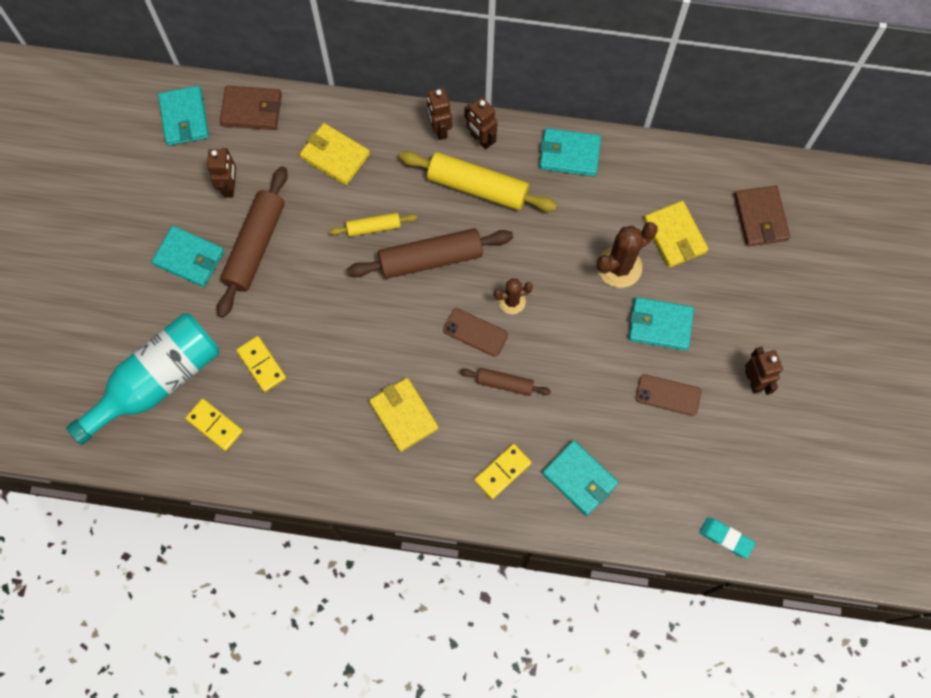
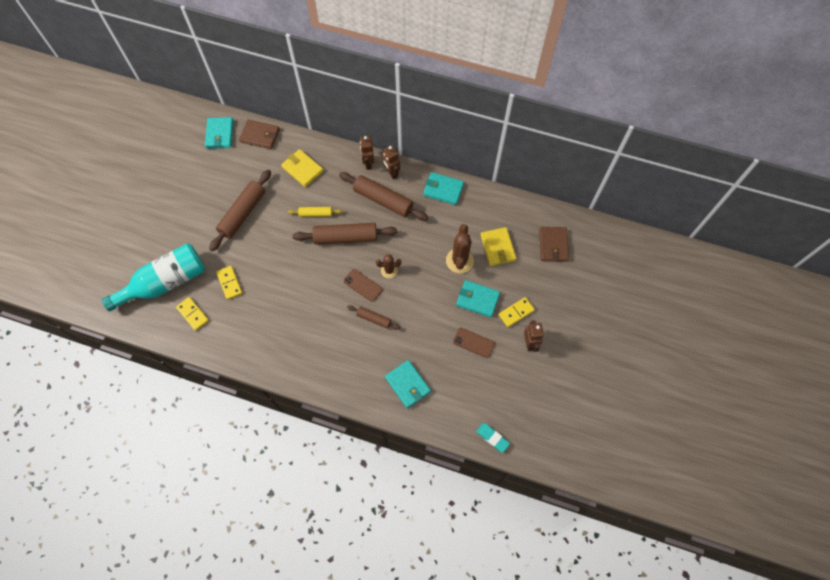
camera: 10 degrees right, 5 degrees down
turquoise wallet [152,226,224,287] -> none
brown robot [207,148,236,197] -> none
yellow wallet [369,378,439,452] -> none
yellow rolling pin [399,151,557,212] -> brown rolling pin [339,172,428,221]
yellow domino [474,444,532,499] -> yellow domino moved to [498,297,535,327]
brown cactus [597,222,658,288] -> brown cactus turned 60 degrees counterclockwise [446,224,474,273]

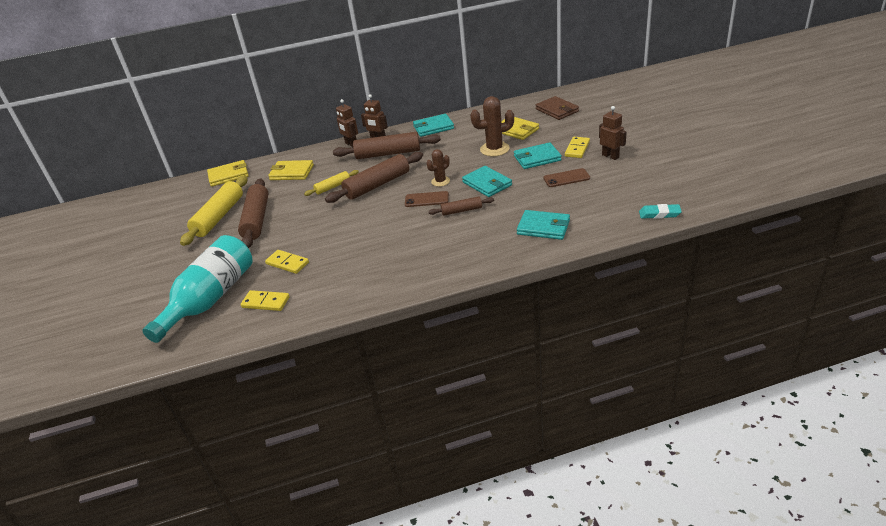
camera: 30 degrees left, 30 degrees down
turquoise wallet [205,117,233,149] -> turquoise wallet moved to [462,166,512,197]
brown wallet [239,120,280,149] -> yellow wallet [207,160,249,187]
brown cactus [446,224,474,273] -> brown cactus turned 75 degrees counterclockwise [470,96,514,156]
none -> yellow rolling pin [180,175,247,246]

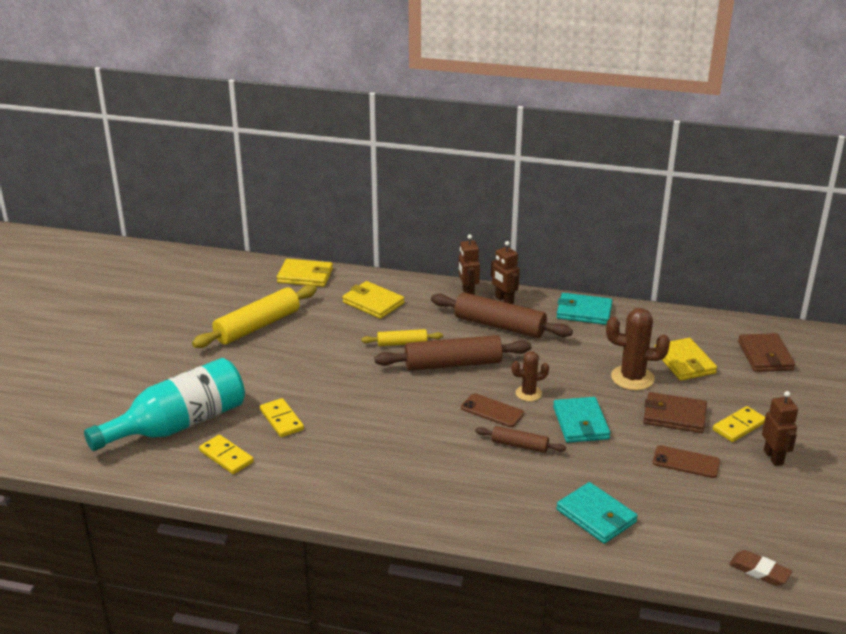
camera: 25 degrees right, 5 degrees down
brown rolling pin [238,178,269,248] -> none
turquoise wallet [514,142,562,169] -> brown wallet [643,392,707,433]
turquoise eraser [639,204,682,219] -> brown eraser [729,550,792,586]

